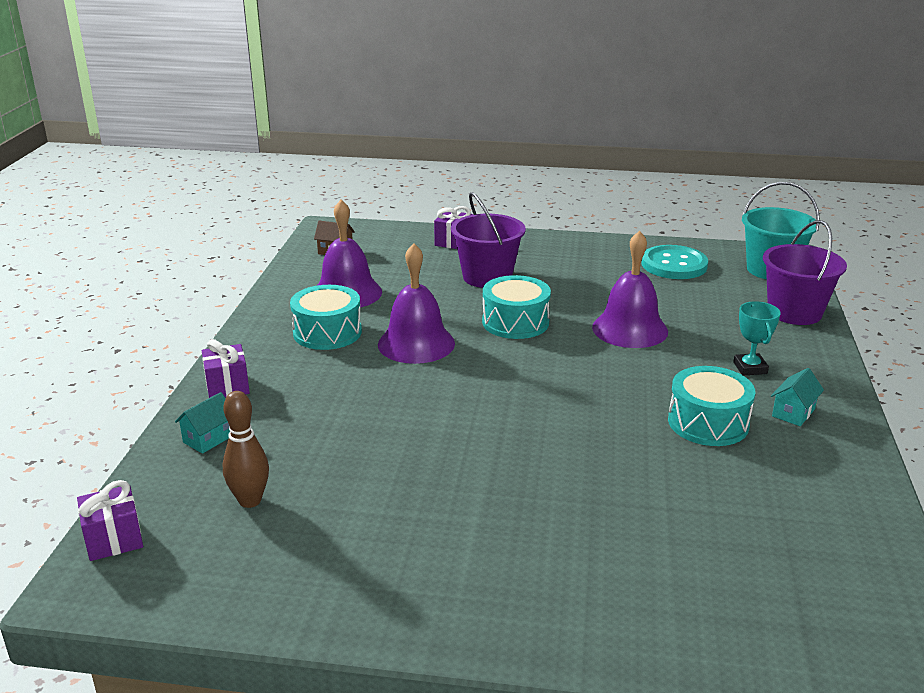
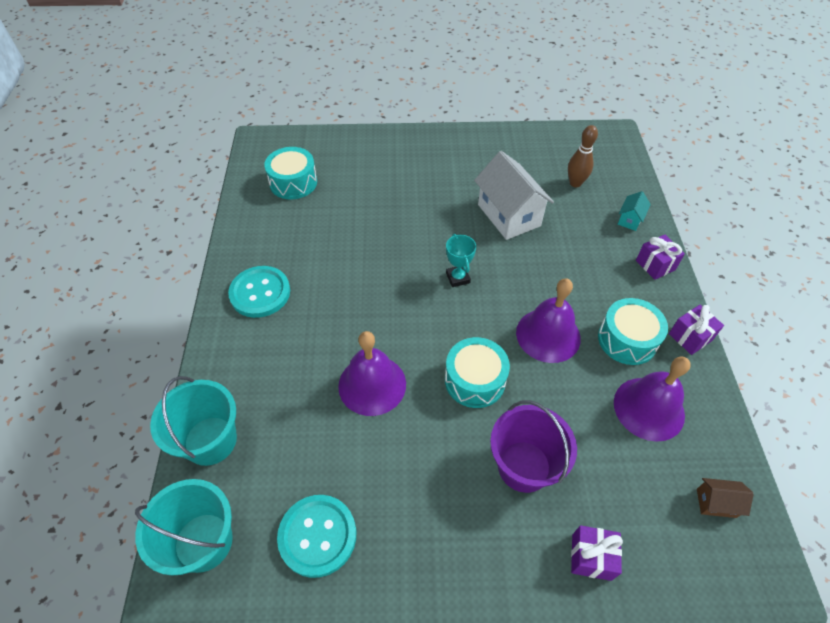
camera: 170 degrees right, 25 degrees up
purple gift [77,480,143,561] -> purple gift moved to [669,305,724,355]
turquoise drum [668,366,755,446] -> turquoise drum moved to [264,147,317,199]
turquoise trophy [733,301,781,376] -> turquoise trophy moved to [446,234,476,287]
purple bucket [763,220,847,325] -> turquoise bucket [150,376,237,466]
turquoise house [771,368,824,426] -> turquoise button [228,266,290,318]
none -> white house [474,151,554,240]

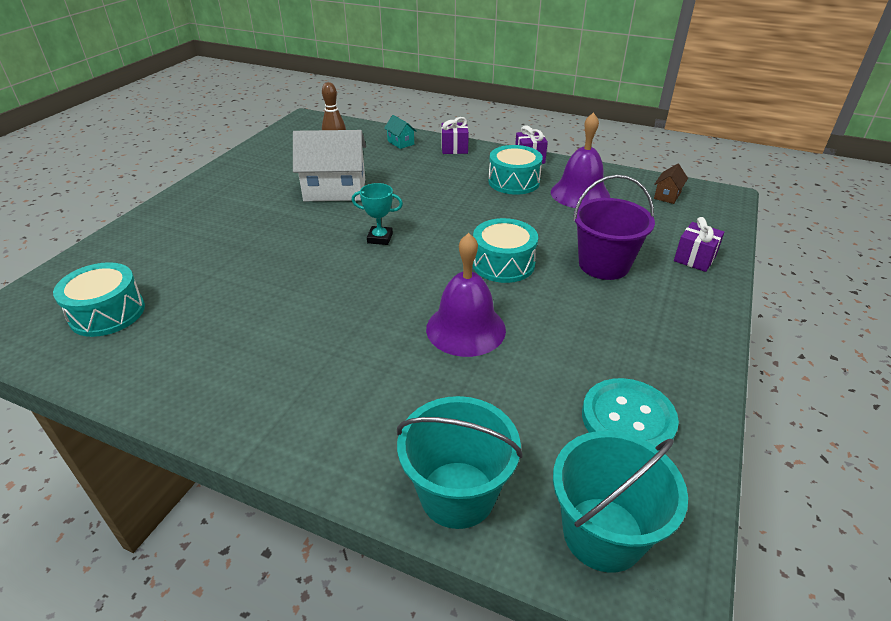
camera: 65 degrees left, 15 degrees down
turquoise button [228,266,290,318] -> none
purple bell [516,278,581,363] -> none

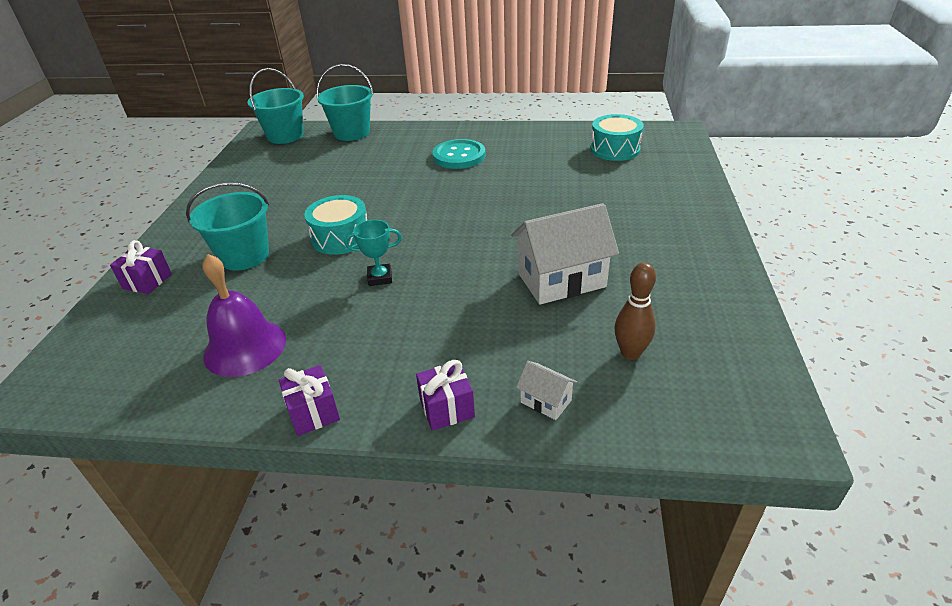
camera: 165 degrees right, 0 degrees up
turquoise trophy [352,183,403,245] -> turquoise trophy moved to [345,220,402,286]
turquoise house [384,115,417,149] -> white house [516,361,577,420]
purple bell [426,233,506,357] -> none
turquoise drum [488,145,543,195] -> none
purple bucket [573,175,655,280] -> turquoise bucket [186,182,269,271]
turquoise button [582,378,679,446] -> turquoise button moved to [432,139,486,169]
brown house [654,164,688,204] -> none

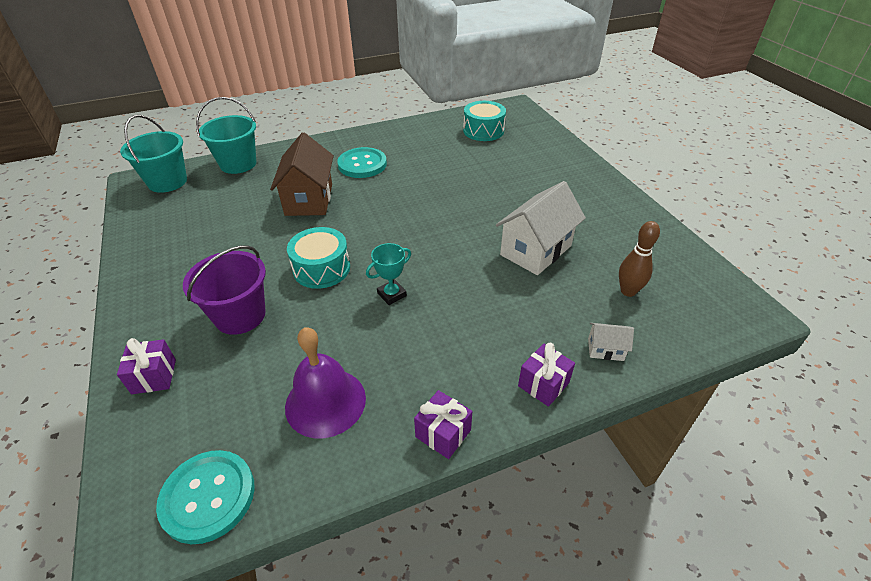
camera: 30 degrees left, 5 degrees up
turquoise bucket [186,182,269,271] -> purple bucket [183,245,266,335]
none -> turquoise button [156,450,255,544]
none -> brown house [270,132,334,216]

